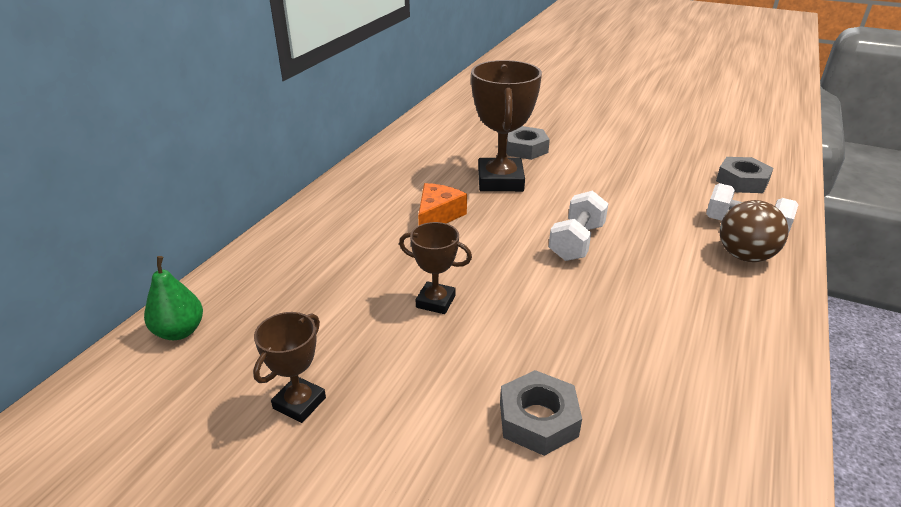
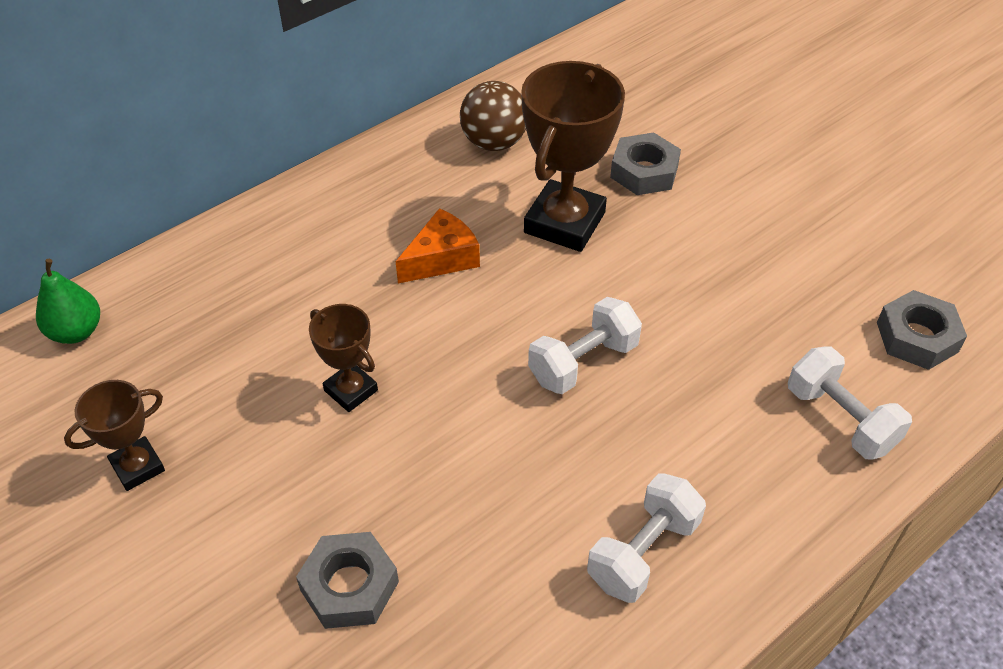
camera: 25 degrees right, 15 degrees up
brown ball [720,200,788,262] -> brown ball moved to [460,81,526,151]
none -> white dumbbell [587,473,706,603]

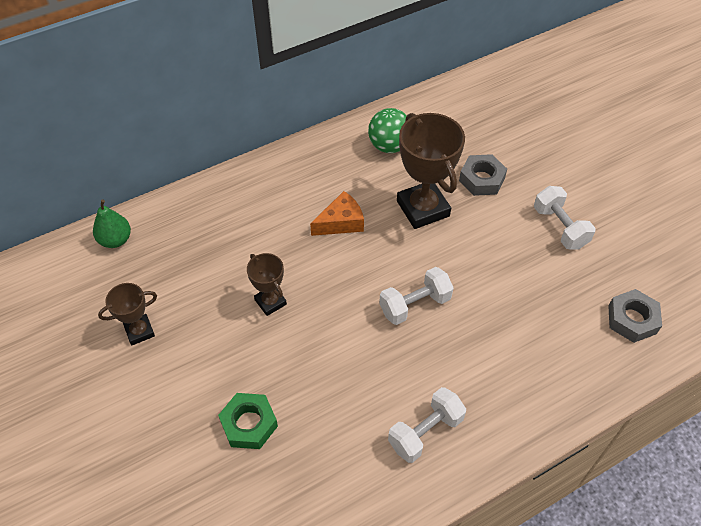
camera: 10 degrees right, 5 degrees up
grey nut [296,532,399,629] -> green nut [218,393,278,449]
brown ball [460,81,526,151] -> green ball [368,108,407,153]
brown trophy [521,61,625,252] -> brown trophy turned 60 degrees counterclockwise [397,113,465,229]
white dumbbell [788,347,912,460] -> white dumbbell moved to [534,186,596,250]

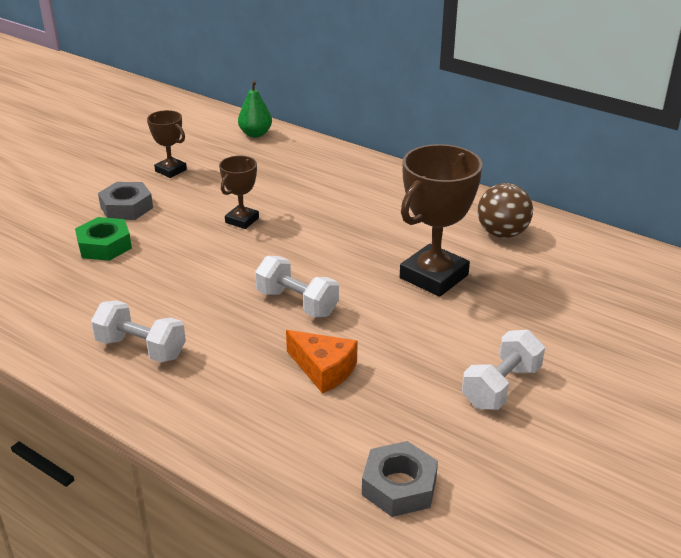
camera: 65 degrees right, 20 degrees down
orange cheese [310,191,364,236] -> orange cheese moved to [286,330,357,394]
green ball [368,108,407,153] -> brown ball [478,183,533,238]
grey nut [459,154,507,196] -> grey nut moved to [98,182,153,220]

